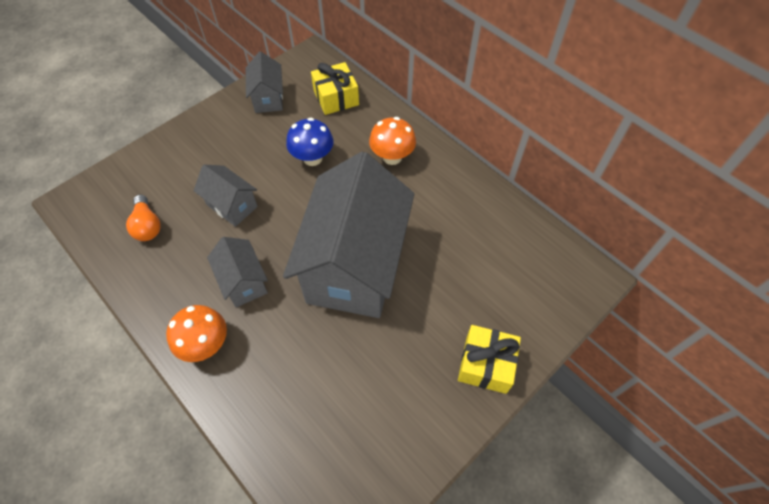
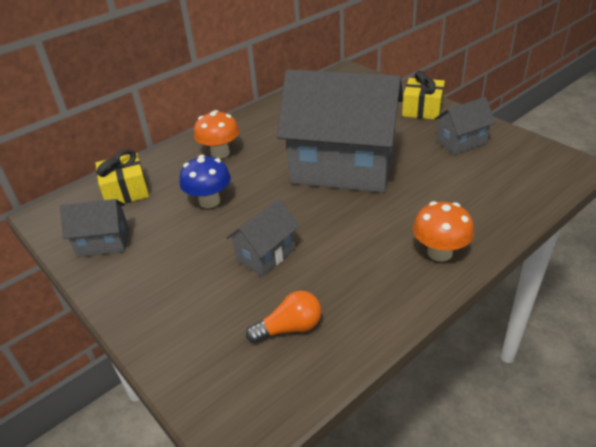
camera: 85 degrees left, 20 degrees down
grey house [207,237,268,307] -> grey house moved to [434,97,496,155]

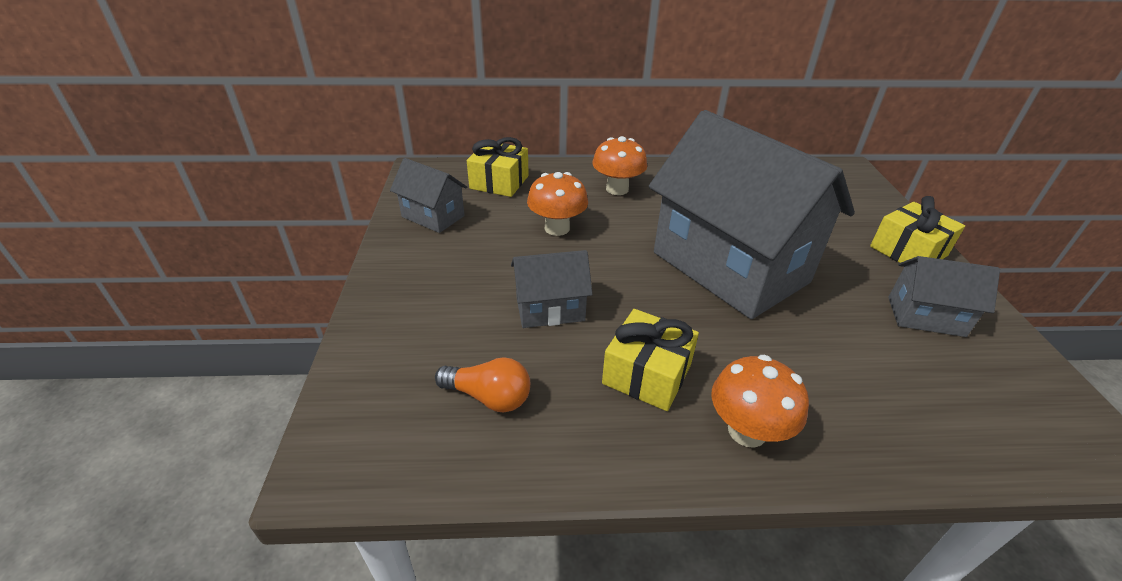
camera: 35 degrees right, 0 degrees up
blue mushroom [180,155,231,208] -> orange mushroom [527,172,588,236]
none -> yellow gift [602,309,699,411]

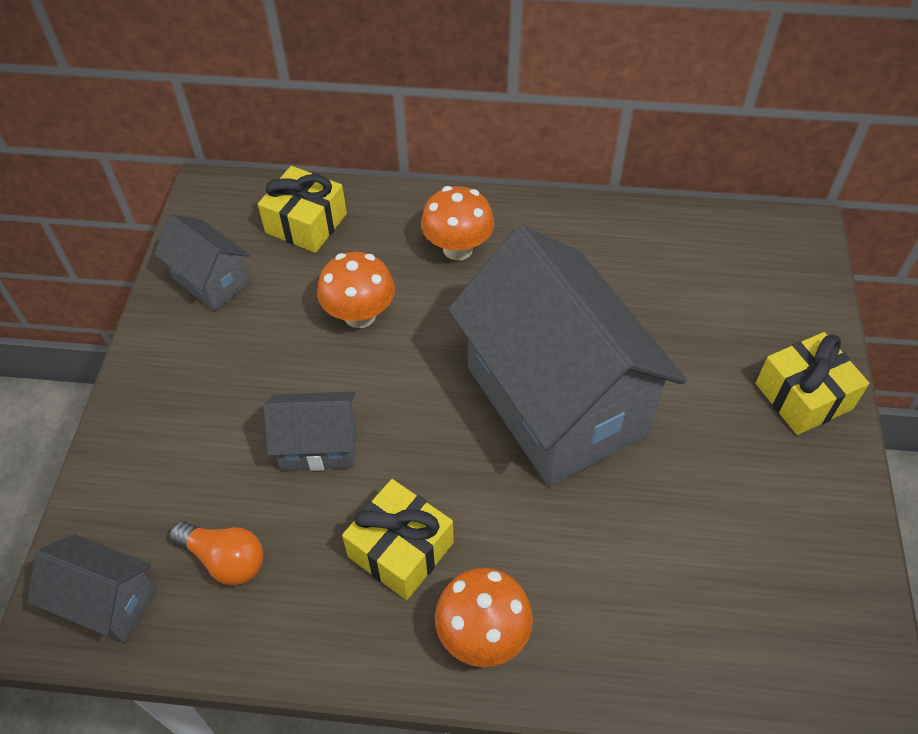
camera: 10 degrees right, 15 degrees up
grey house [888,256,1000,337] -> grey house moved to [28,534,157,643]

